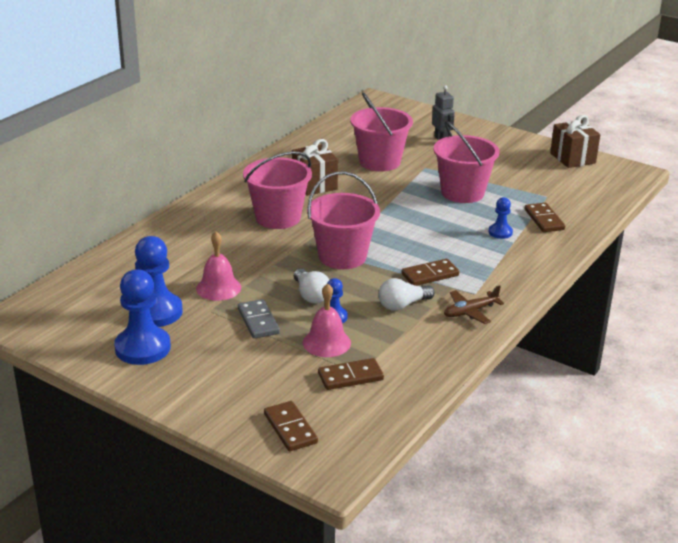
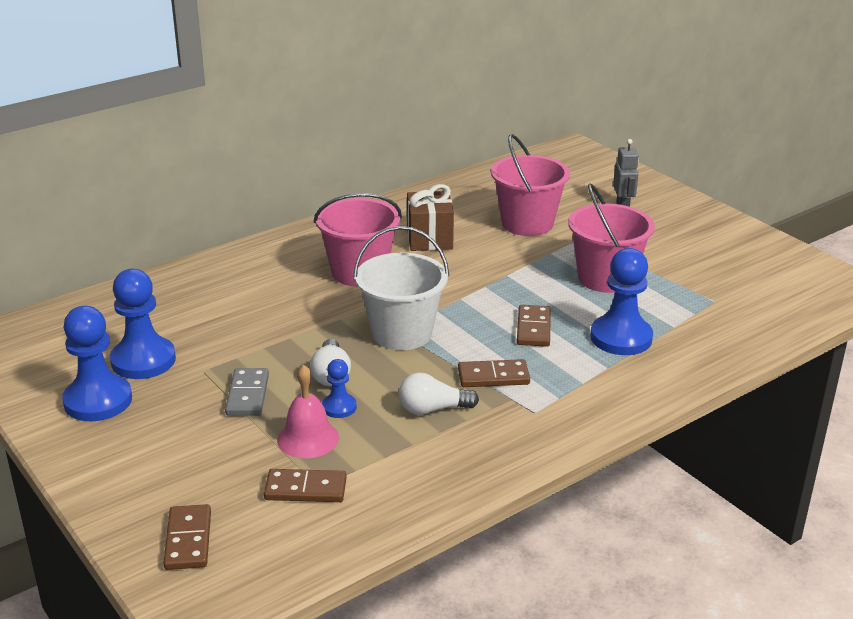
camera: 20 degrees right, 0 degrees up
pink bell [196,232,241,301] -> none
pink bucket [307,172,380,269] -> white bucket [353,226,449,350]
brown plane [444,285,504,324] -> none
blue pawn [489,197,513,239] -> blue pawn [590,248,653,355], size x1.94
brown domino [524,203,565,232] -> brown domino moved to [517,305,551,347]
brown gift [550,115,600,168] -> none

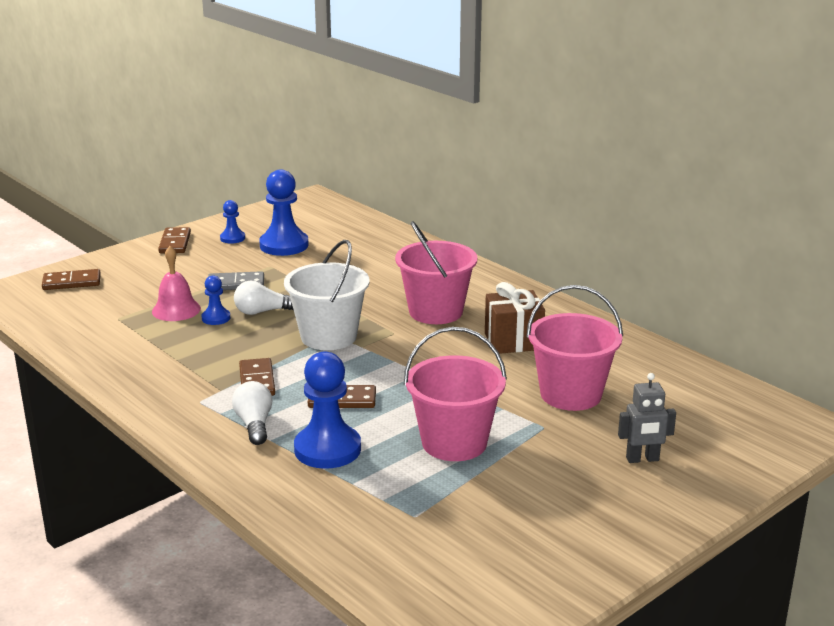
camera: 85 degrees right, 5 degrees down
blue pawn [62,306,132,421] -> blue pawn [220,200,245,244], size x0.52
brown domino [264,469,347,502] -> brown domino moved to [158,227,191,253]
white light bulb [399,373,479,415] -> white light bulb moved to [232,381,273,445]

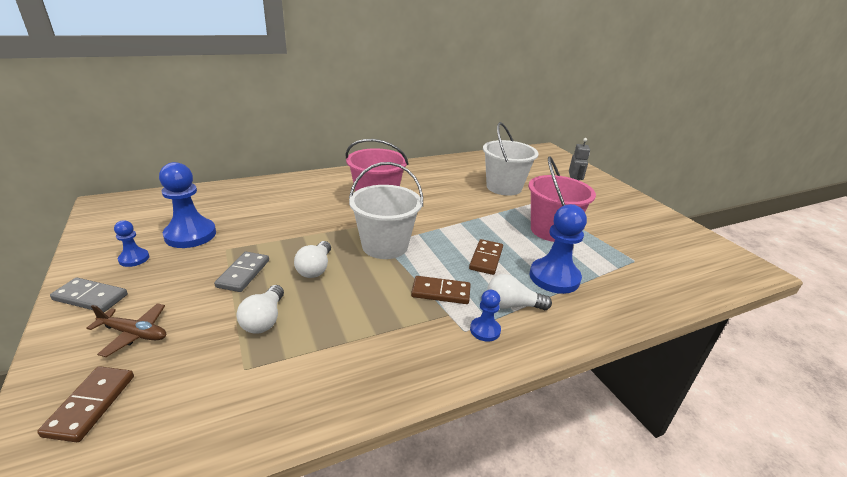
camera: 75 degrees left, 5 degrees up
pink bell [152,246,201,321] -> white light bulb [237,285,284,334]
brown domino [158,227,191,253] -> grey domino [50,278,128,312]
blue pawn [202,275,230,325] -> blue pawn moved to [470,290,501,341]
brown gift [485,282,545,354] -> none
pink bucket [527,285,623,411] -> white bucket [483,122,539,196]
none -> brown plane [86,303,166,357]

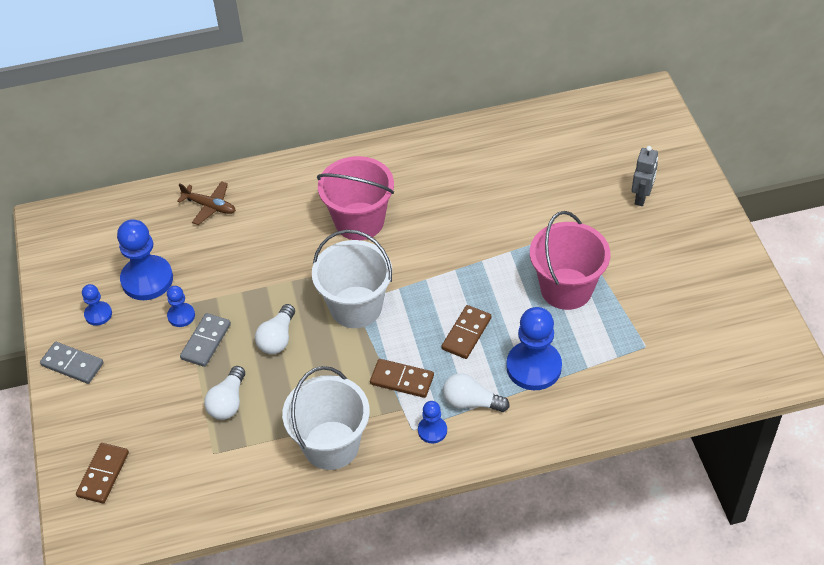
camera: 15 degrees right, 20 degrees up
brown plane [86,303,166,357] -> brown plane moved to [177,181,236,225]
white bucket [483,122,539,196] -> white bucket moved to [282,366,370,470]
none -> blue pawn [167,286,195,327]

